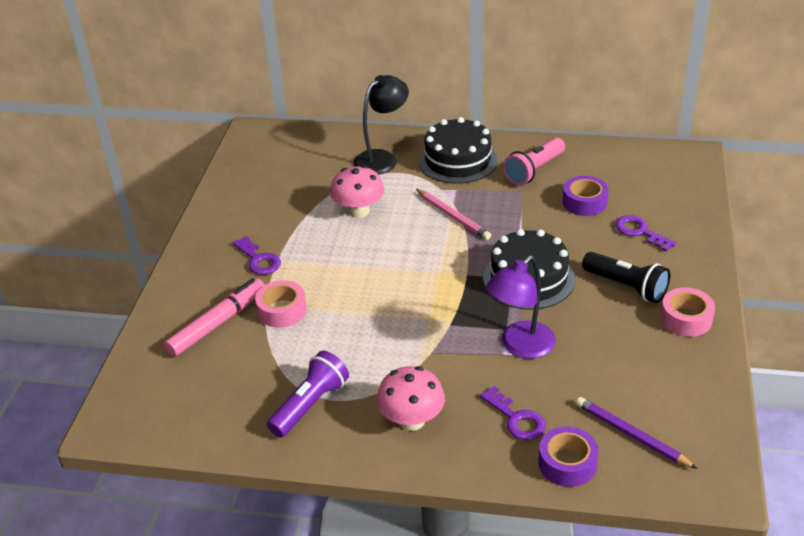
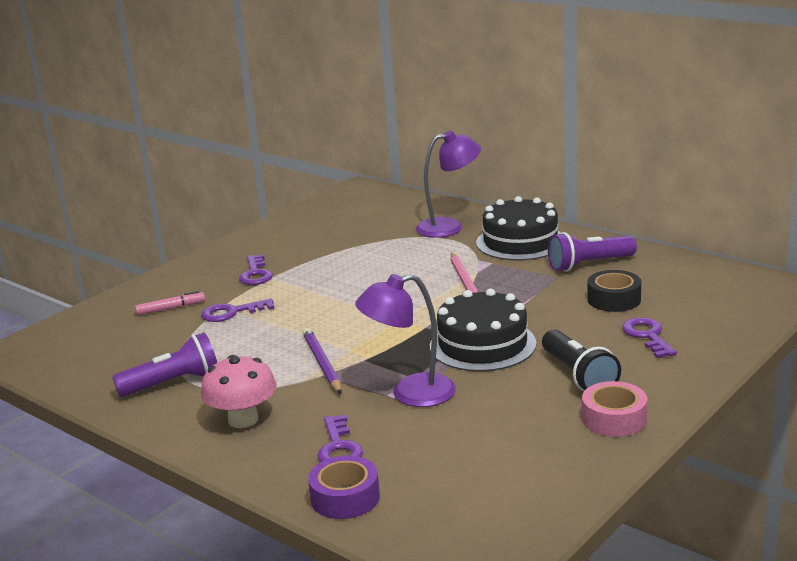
camera: 30 degrees right, 15 degrees down
pink marker [164,278,265,357] -> pink marker [135,291,205,315], size x0.56
pink tape [255,280,307,328] -> purple key [201,299,275,322]
pink mushroom [330,165,384,218] -> none
black lamp [353,75,409,175] -> purple lamp [416,131,481,238]
pink flashlight [503,137,565,186] -> purple flashlight [548,232,637,272]
purple tape [563,176,609,216] -> black tape [587,270,641,312]
purple pencil [576,397,698,469] -> purple pencil moved to [303,328,342,394]

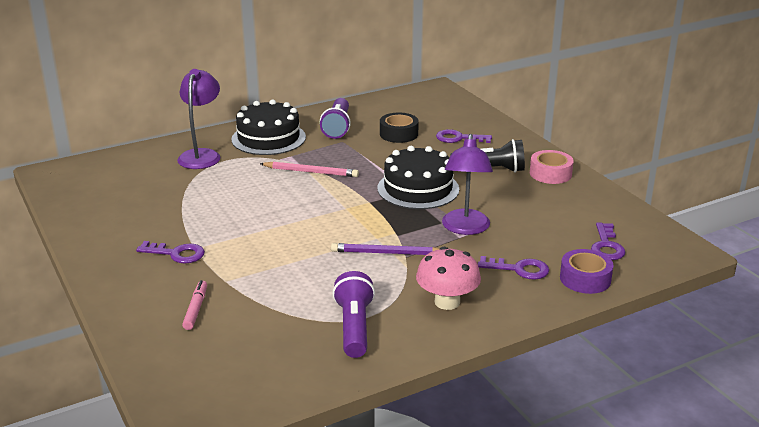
camera: 70 degrees left, 5 degrees up
purple key [201,299,275,322] -> purple key moved to [591,223,625,260]

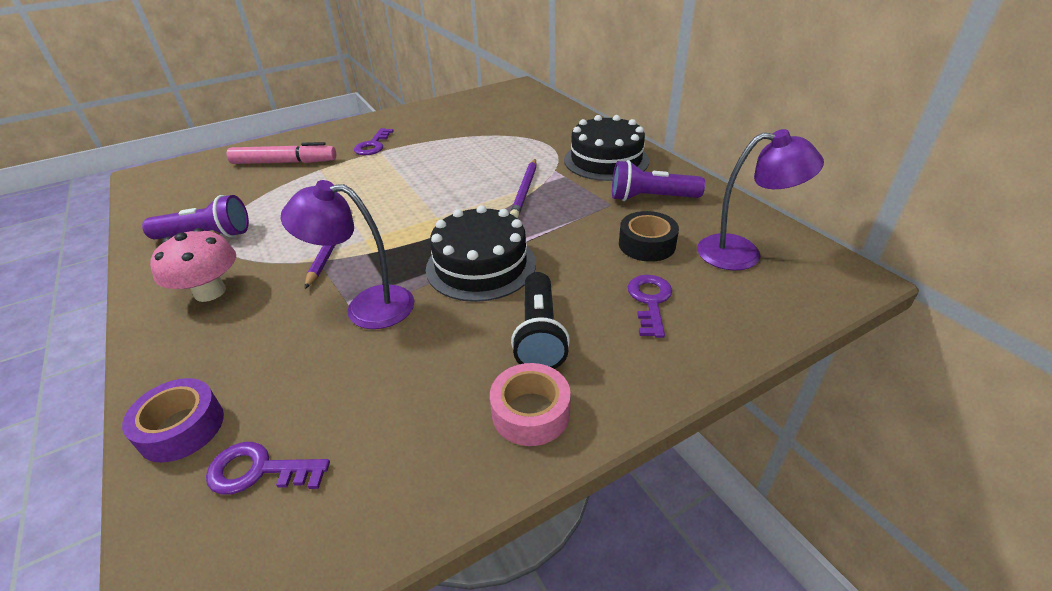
camera: 90 degrees right, 10 degrees up
purple lamp [177,69,221,169] -> purple lamp moved to [697,129,824,270]
pink marker [182,280,207,330] -> pink marker [226,142,336,164], size x1.80
pink pencil [260,161,359,177] -> purple pencil [510,159,537,218]
purple key [478,256,549,280] -> none

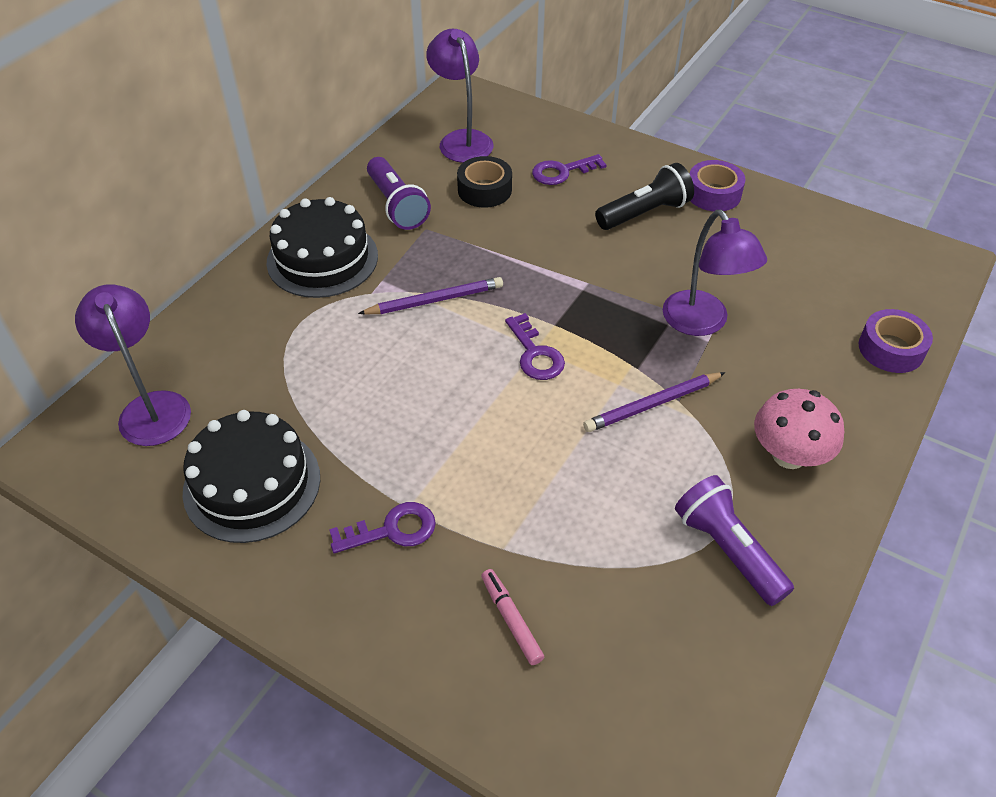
camera: 120 degrees left, 10 degrees up
purple key [206,442,330,495] -> purple key moved to [505,313,565,380]
pink marker [226,142,336,164] -> pink marker [481,569,544,665], size x0.56
black cake [426,205,536,302] -> black cake moved to [182,410,320,543]
pink tape [490,363,571,446] -> purple tape [690,160,746,211]
none -> purple lamp [75,284,191,446]

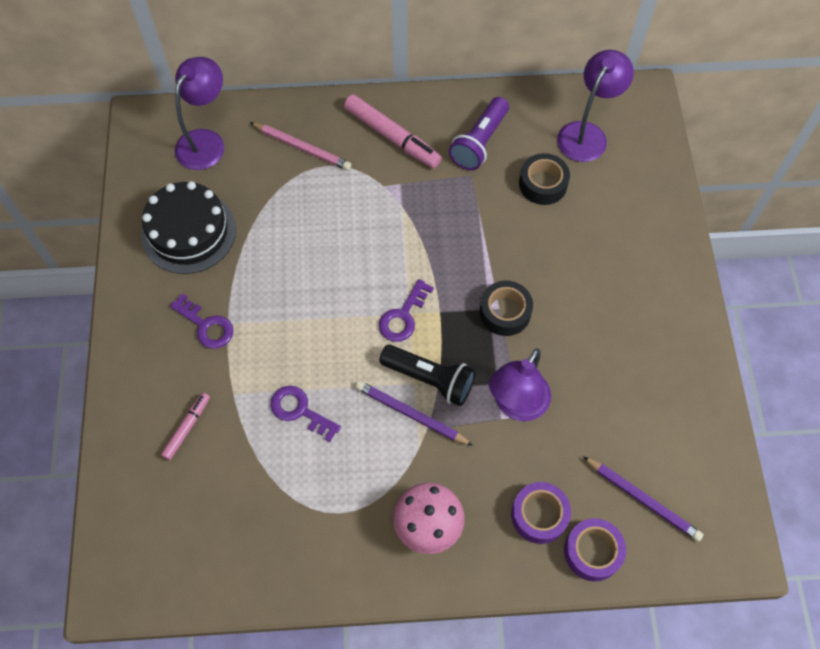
camera: 55 degrees right, 15 degrees up
black cake [266,197,378,298] -> pink marker [344,94,442,168]
purple pencil [358,277,503,314] -> purple pencil moved to [583,456,704,542]
purple key [532,154,607,185] -> purple key moved to [270,386,341,442]
black flashlight [595,163,694,230] -> black flashlight moved to [379,345,476,406]
purple flashlight [675,475,794,606] -> none
purple tape [690,160,746,211] -> purple tape moved to [511,482,571,544]
none -> pink pencil [250,122,352,170]
none -> black tape [479,280,533,336]

